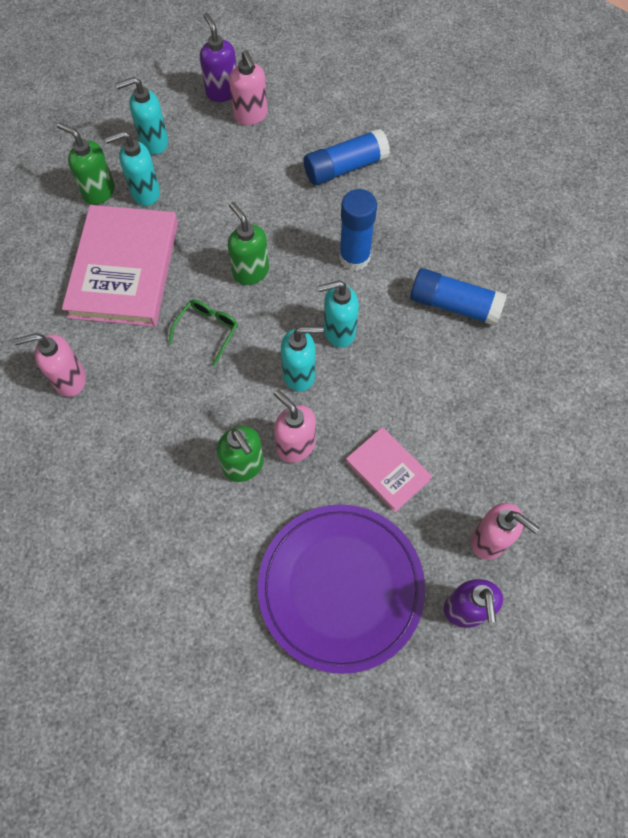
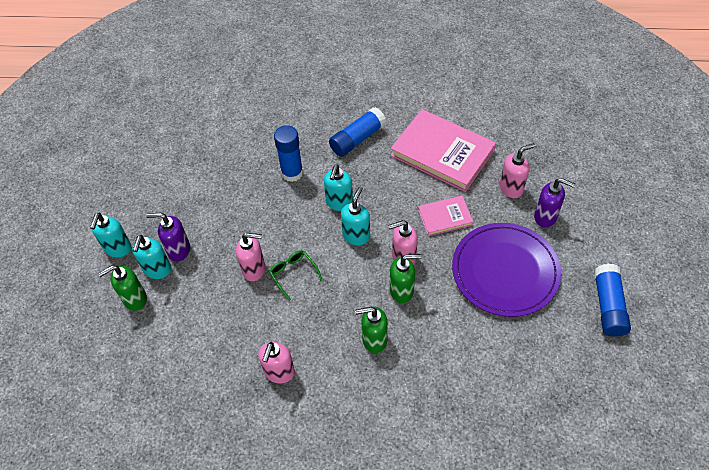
camera: 60 degrees left, 10 degrees down
pink book [62,205,178,327] -> pink book moved to [391,109,496,192]
purple soap dispenser [200,13,237,102] -> purple soap dispenser moved to [146,213,190,262]
green soap dispenser [228,202,269,285] -> green soap dispenser moved to [355,307,388,353]
pink soap dispenser [229,50,268,125] -> pink soap dispenser moved to [236,233,265,281]
blue glue stick [304,128,390,185] -> blue glue stick moved to [594,264,631,337]

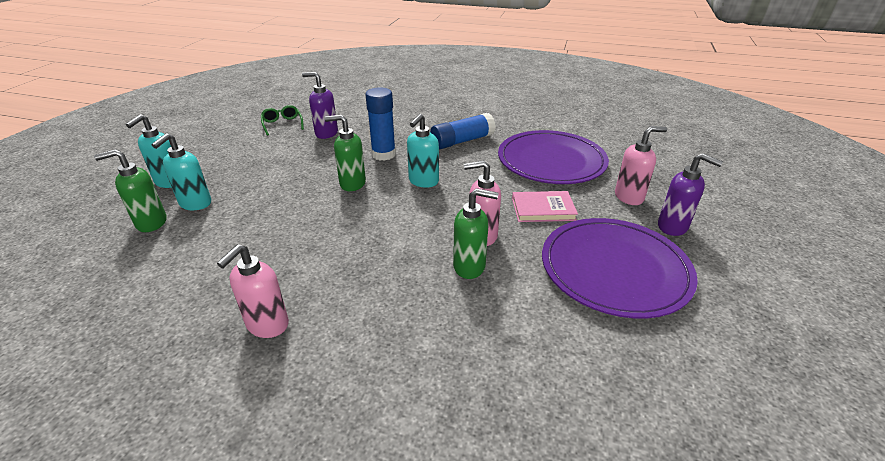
camera: 10 degrees right, 20 degrees down
purple soap dispenser [146,213,190,262] -> purple soap dispenser moved to [302,72,338,139]
pink soap dispenser [236,233,265,281] -> none
green glasses [269,250,322,301] -> green glasses moved to [261,105,304,136]
turquoise soap dispenser [341,186,370,245] -> none
green soap dispenser [355,307,388,353] -> green soap dispenser moved to [325,115,366,191]
pink book [391,109,496,192] -> purple plate [498,130,609,184]
blue glue stick [594,264,631,337] -> none

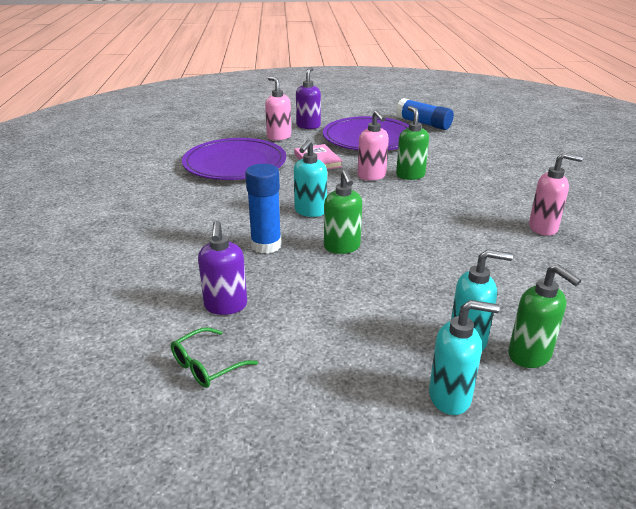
camera: 110 degrees left, 5 degrees down
turquoise soap dispenser [407,114,439,188] -> turquoise soap dispenser turned 105 degrees clockwise [294,139,327,217]
blue glue stick [430,113,496,149] -> blue glue stick moved to [396,98,454,130]

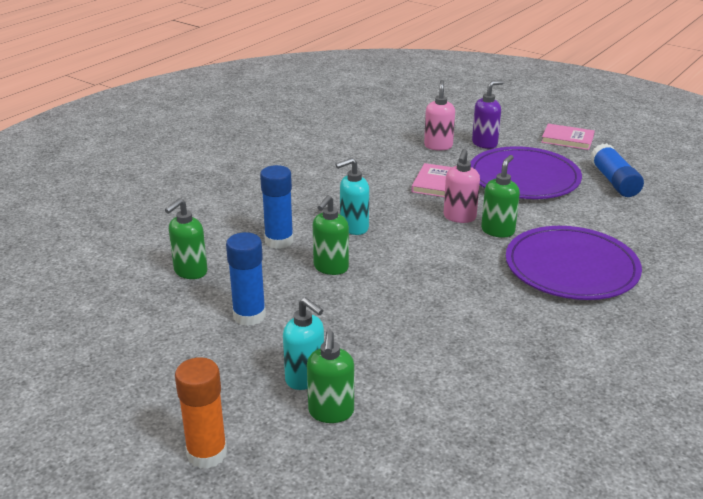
camera: 40 degrees right, 0 degrees up
green glasses [171,327,258,388] -> none
purple plate [182,138,286,180] -> purple plate moved to [506,226,642,300]
purple soap dispenser [198,221,247,315] -> green soap dispenser [165,199,208,279]
turquoise soap dispenser [429,300,500,415] -> none
pink soap dispenser [529,153,583,236] -> none
none -> orange glue stick [175,357,227,469]
none -> blue glue stick [226,232,266,326]
none -> pink book [541,124,595,150]

